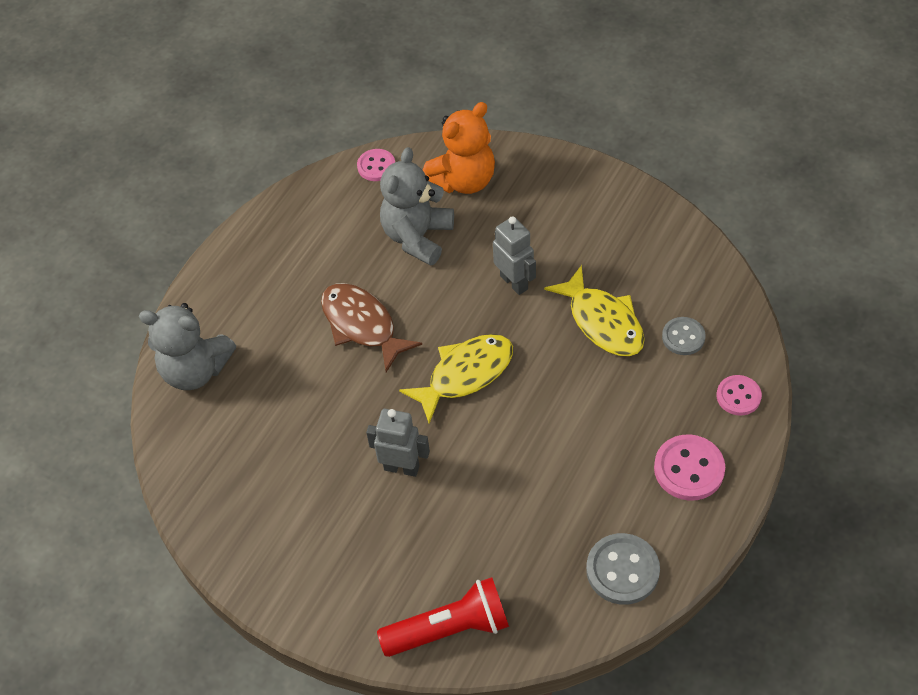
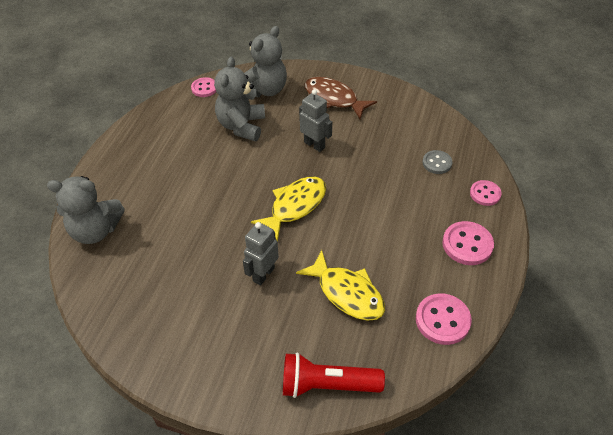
camera: 15 degrees left, 5 degrees down
brown fish [321,283,422,372] -> brown fish moved to [304,77,377,119]
grey robot [366,409,430,477] -> grey robot turned 60 degrees counterclockwise [243,222,279,285]
red flashlight [377,577,509,657] -> red flashlight turned 150 degrees counterclockwise [283,352,385,398]
orange teddy bear [423,102,495,194] -> grey teddy bear [244,26,287,97]
yellow fish [544,265,645,356] -> yellow fish moved to [296,250,385,321]
grey button [586,533,660,605] -> pink button [416,293,472,345]

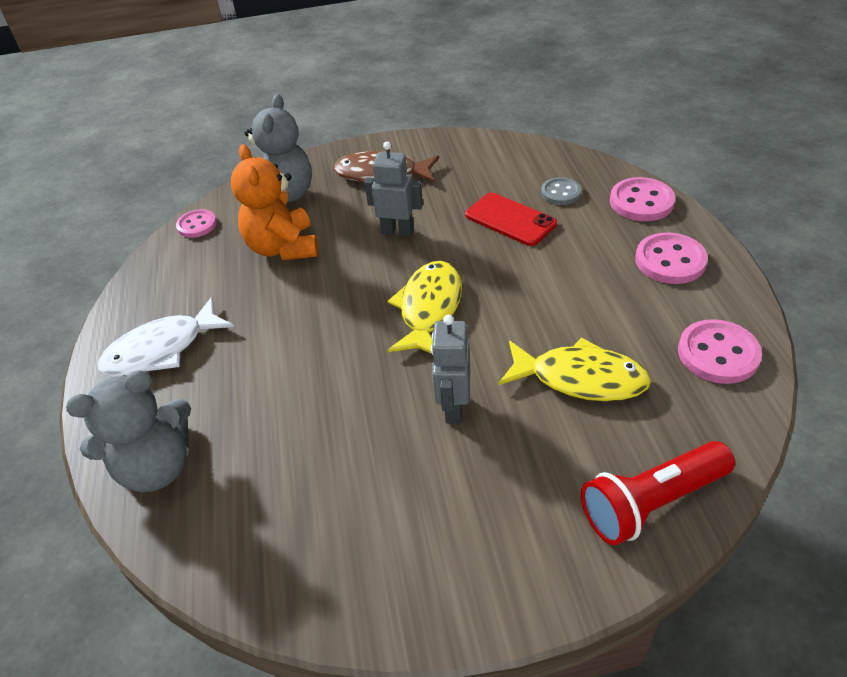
camera: 25 degrees left, 5 degrees down
grey teddy bear [214,57,265,141] -> orange teddy bear [231,144,318,261]
pink button [470,180,502,206] -> pink button [610,177,675,221], size x1.54
none -> white fish [98,297,234,377]
none -> red phone [465,192,557,246]

